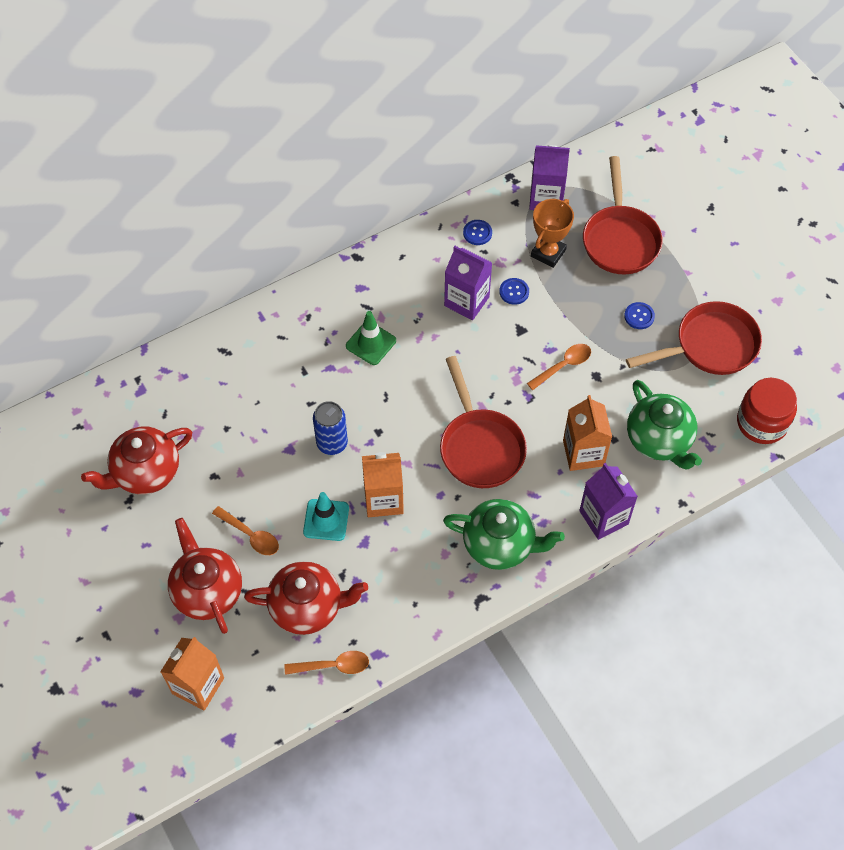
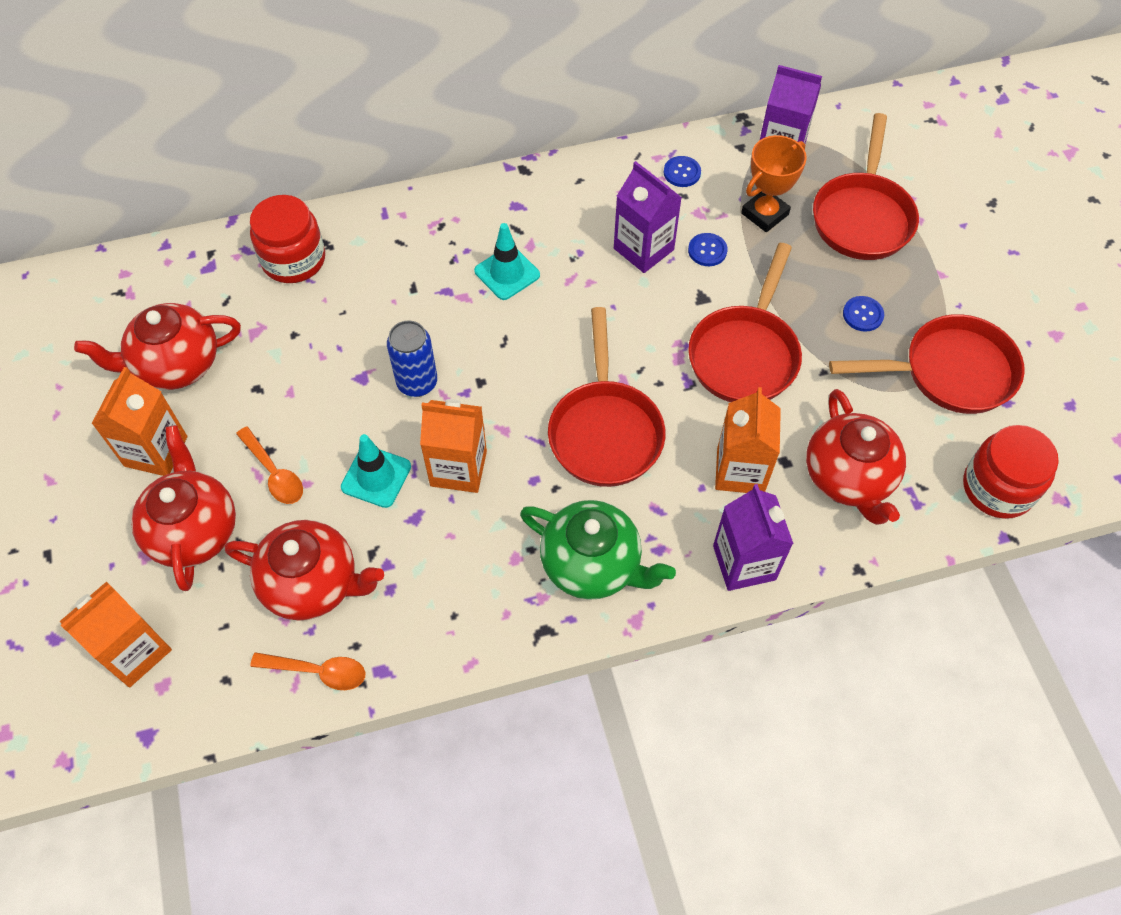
camera: 15 degrees right, 0 degrees up
green traffic cone [346,311,396,365] -> turquoise traffic cone [474,223,540,300]
orange spoon [527,344,591,390] -> red pan [688,243,802,402]
green teapot [627,380,702,470] -> red teapot [806,389,906,525]
none -> orange carton [92,367,187,476]
none -> red jar [250,195,325,283]

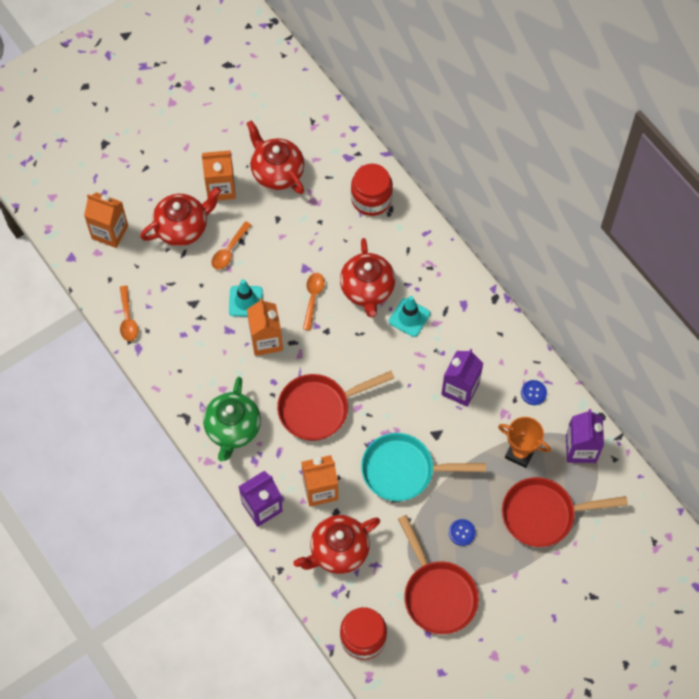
camera: 70 degrees right, 5 degrees up
red teapot [225,520,384,621] -> red teapot moved to [340,238,395,317]
blue can [387,320,437,397] -> orange spoon [303,273,325,331]
blue button [688,233,728,266] -> none
red pan [688,243,802,402] -> turquoise pan [361,433,486,501]

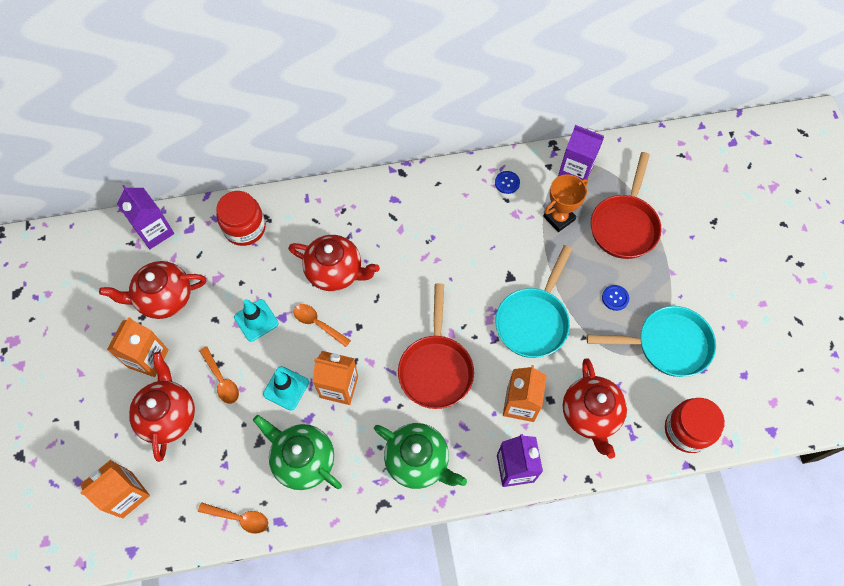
camera: 65 degrees left, 0 degrees up
turquoise traffic cone [389,296,430,337] -> turquoise traffic cone moved to [234,299,278,342]
red pan [398,515,479,634] -> turquoise pan [586,306,716,377]
purple carton [441,349,483,407] -> purple carton moved to [117,185,174,249]
none -> green teapot [253,415,342,490]

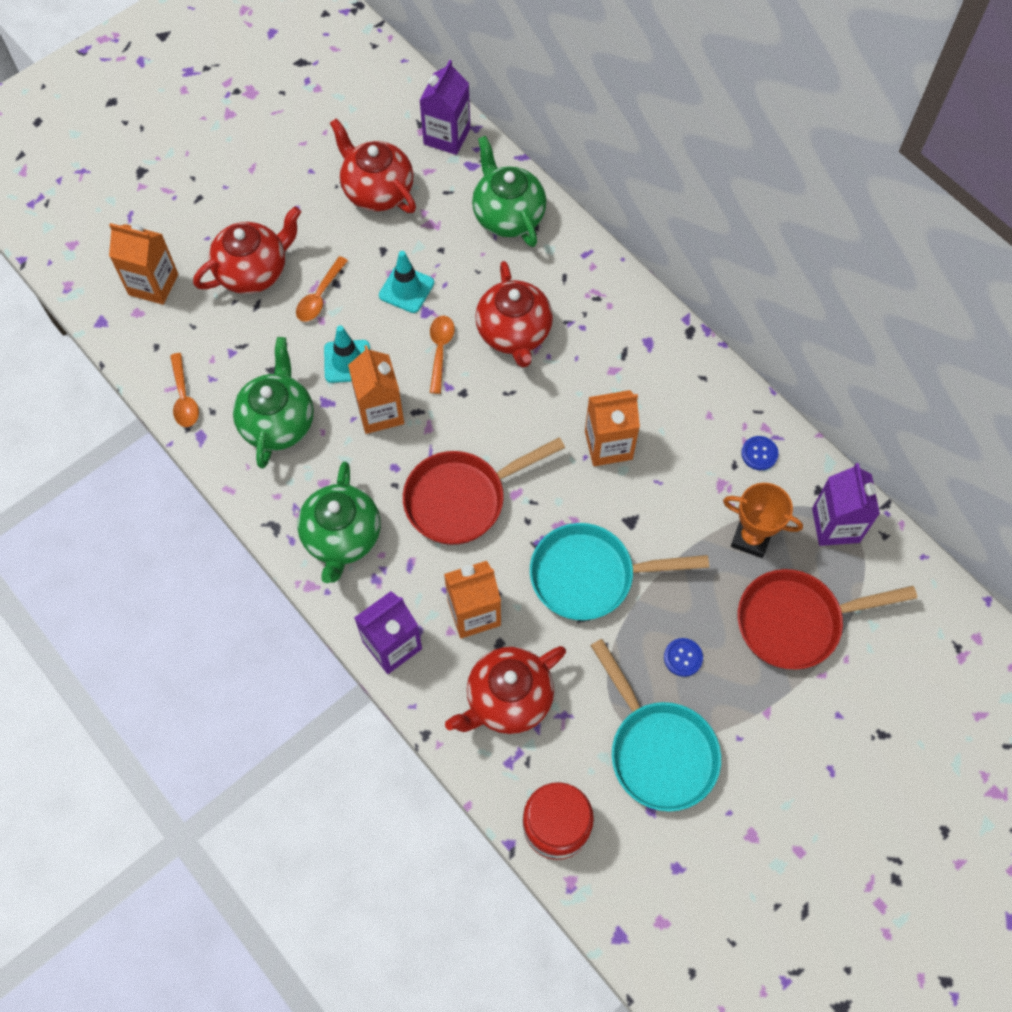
camera: 60 degrees right, 0 degrees up
orange carton [107,317,168,377] -> orange carton moved to [585,390,640,466]
red jar [216,191,266,246] -> green teapot [472,136,546,247]

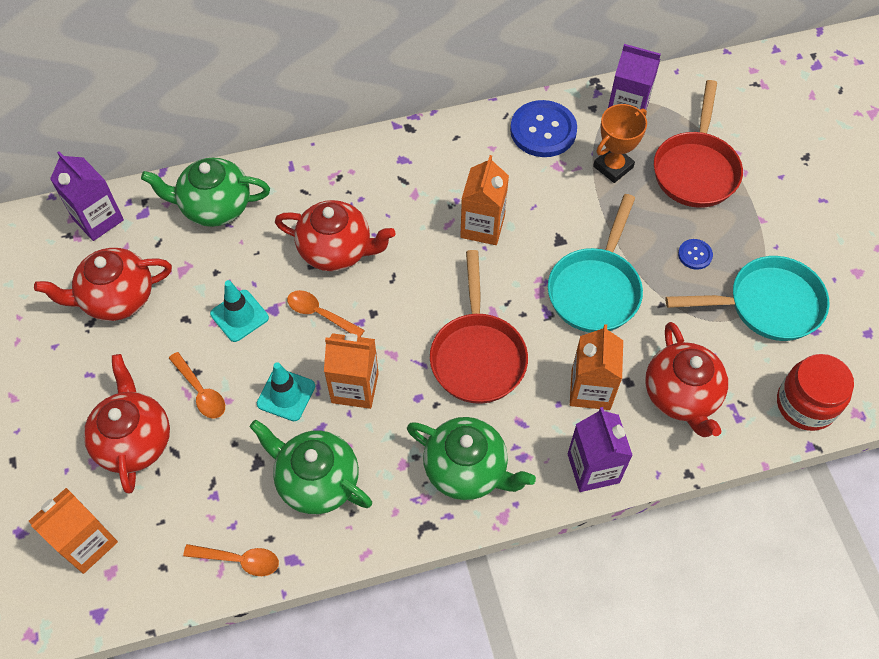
camera: 65 degrees left, 5 degrees down
blue button [741,436,778,470] -> blue button [510,100,577,157], size x2.10

